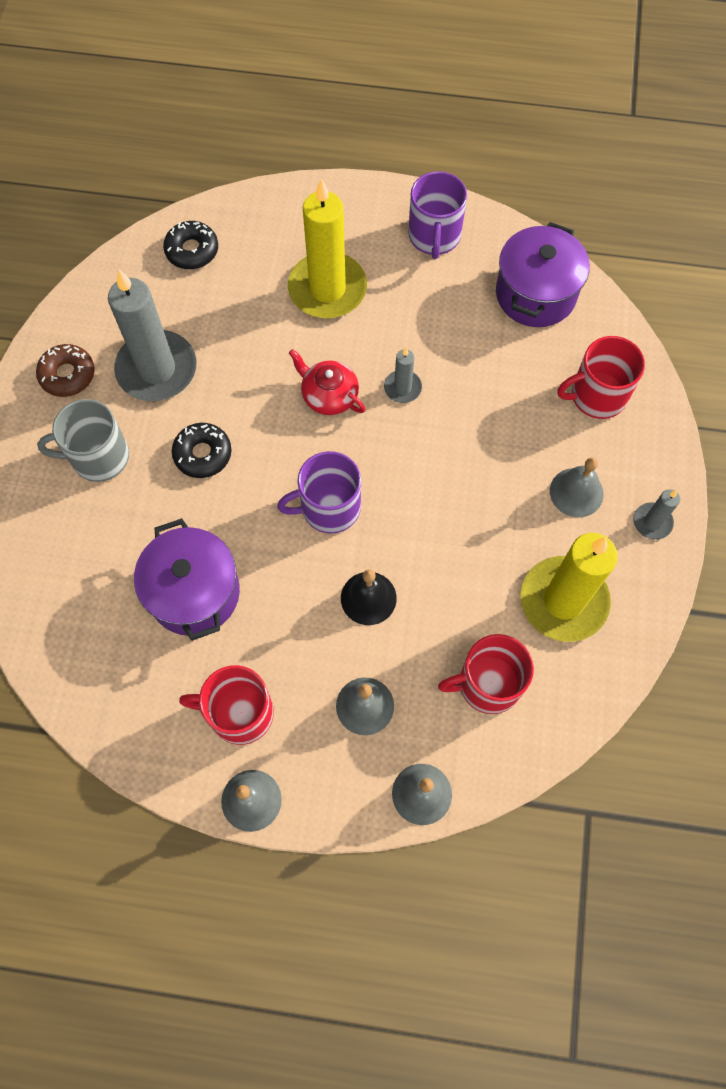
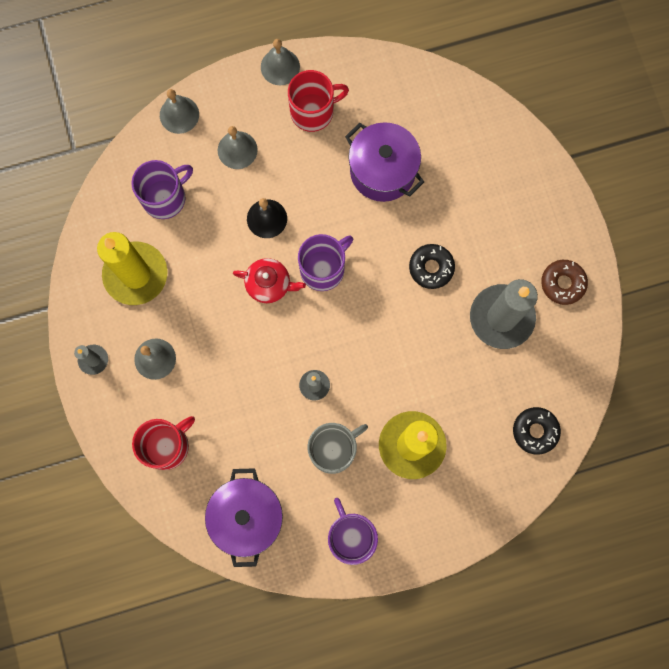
camera: 155 degrees right, 10 degrees up
grey mug [37,399,129,482] -> grey mug moved to [308,423,368,474]
red teapot [289,349,366,415] -> red teapot moved to [233,258,306,303]
red mug [438,634,534,714] -> purple mug [131,160,193,219]

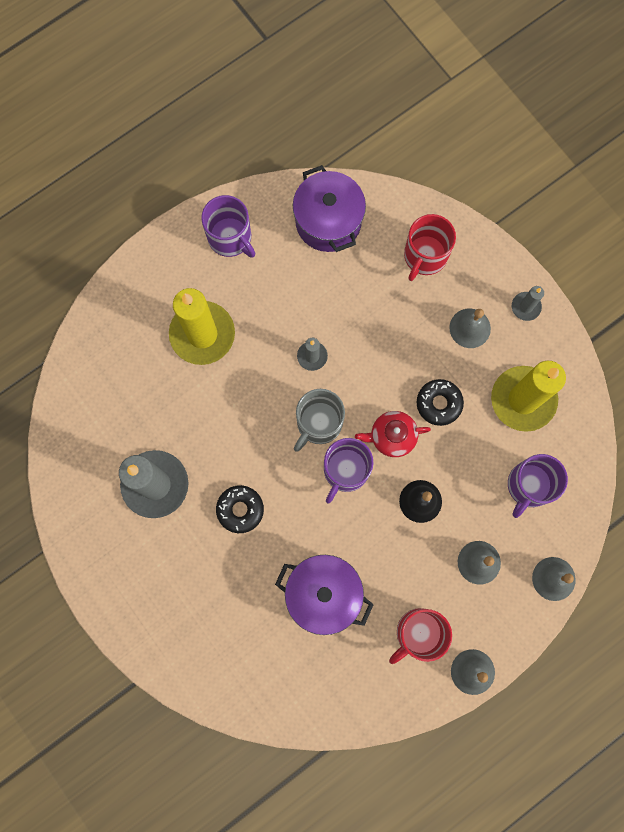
camera: 160 degrees right, 0 degrees up
grey mug [308,423,368,474] -> grey mug moved to [294,389,345,452]
black donut [513,407,561,455] -> black donut moved to [417,379,464,426]
brown donut [541,260,588,305] -> none

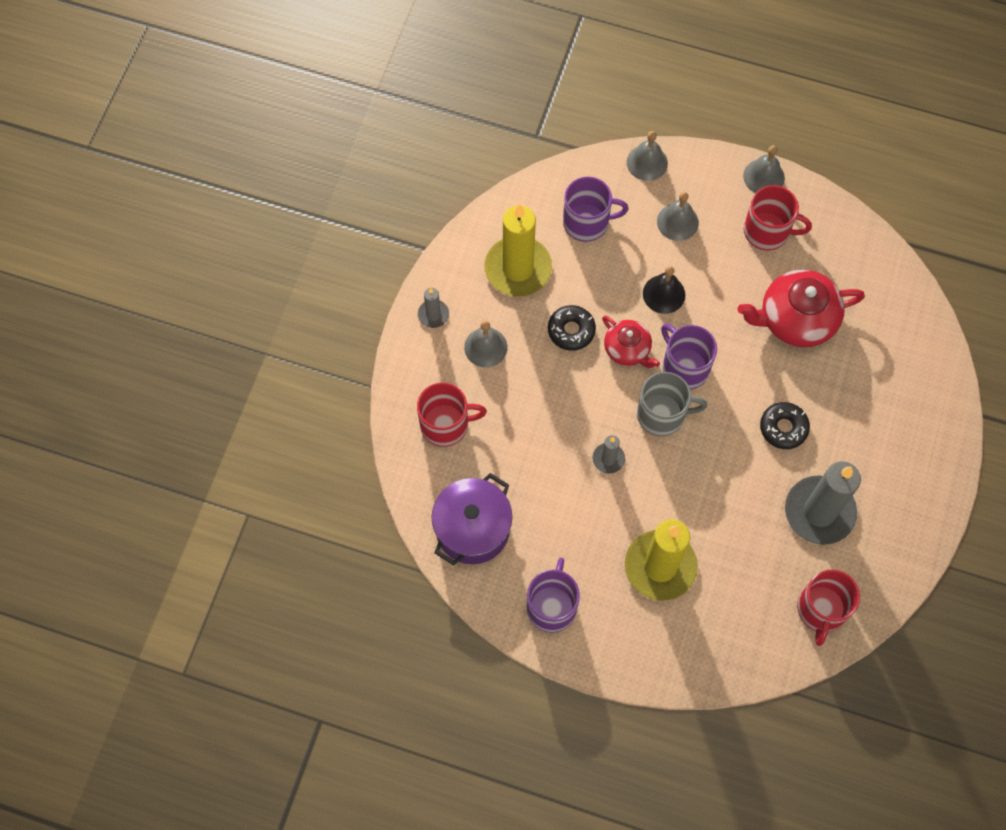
camera: 125 degrees left, 10 degrees down
purple pot [275,555,374,635] -> red teapot [737,269,865,348]
purple mug [324,438,374,504] -> purple mug turned 120 degrees counterclockwise [661,323,717,389]
none -> red mug [797,569,860,646]

